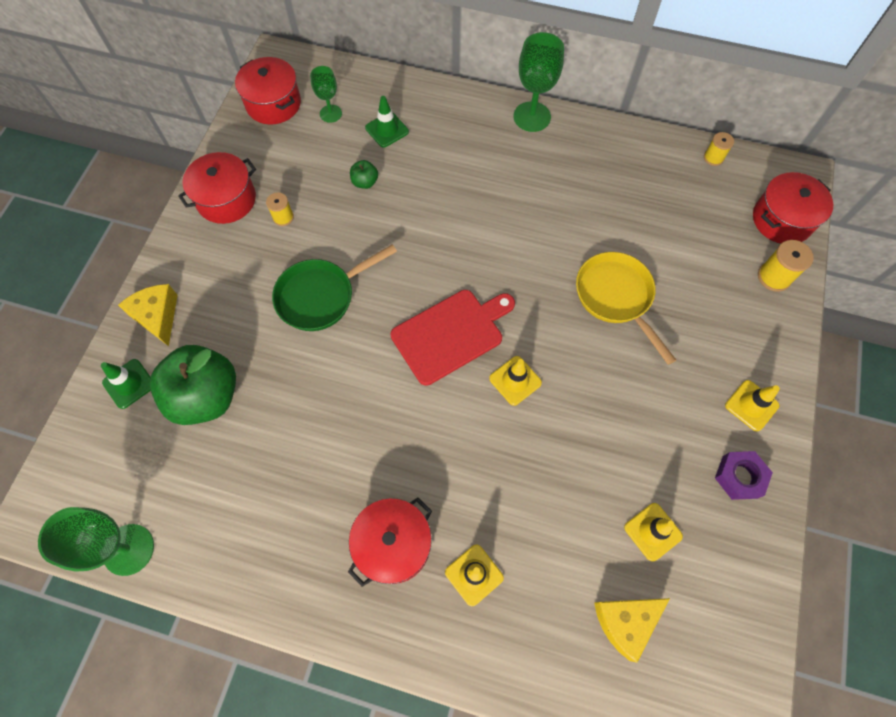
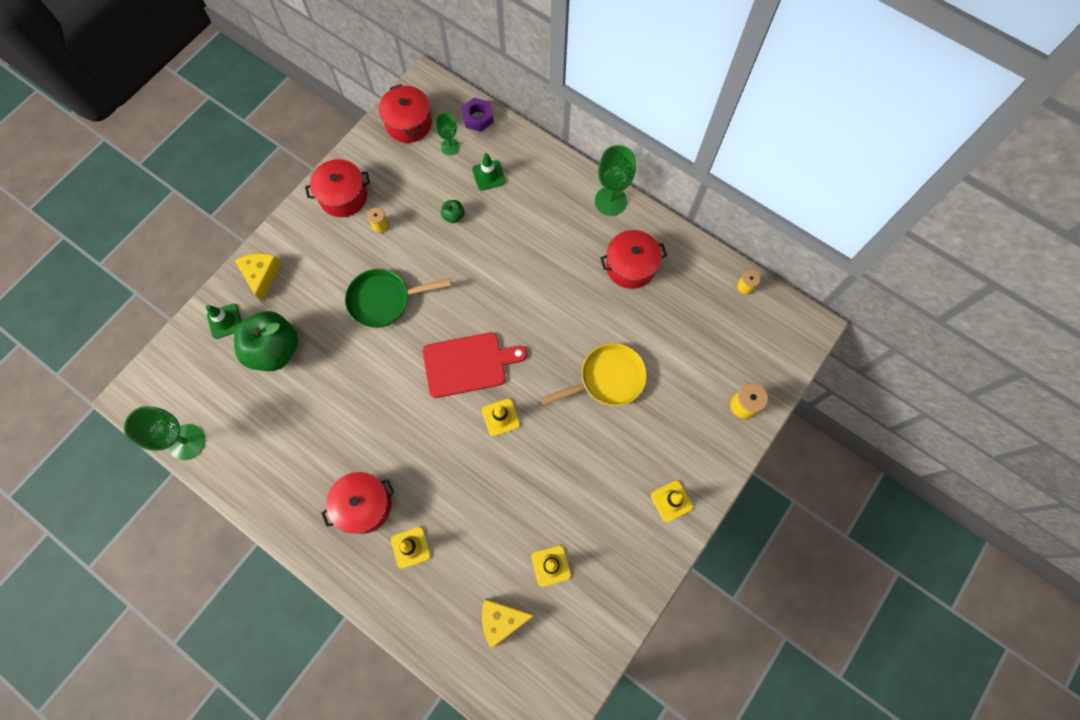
camera: 20 degrees right, 5 degrees up
yellow pan [576,252,676,365] -> yellow pan turned 75 degrees clockwise [540,343,647,406]
purple nut [715,451,773,500] -> purple nut moved to [462,98,494,132]
red pot [753,172,833,244] -> red pot moved to [600,230,667,289]

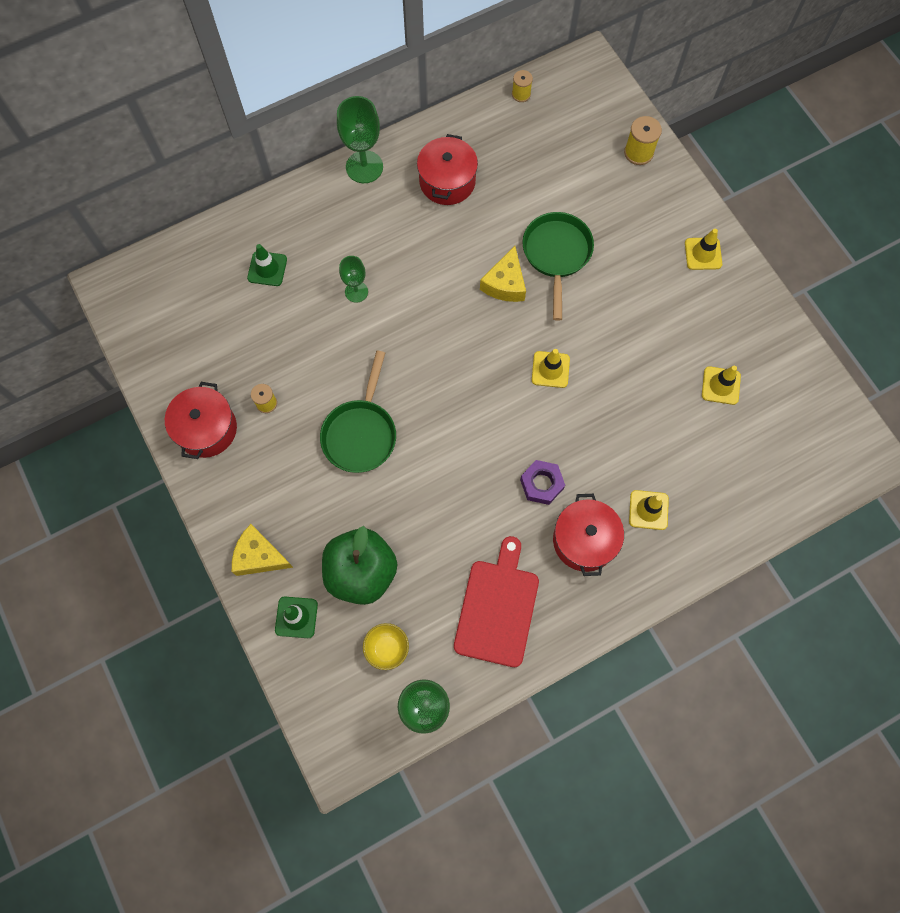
camera: 65 degrees left, 0 degrees up
red pot [379,84,432,143] -> none
red cutting board [423,332,527,398] -> red cutting board moved to [454,536,539,667]
green goblet [435,113,460,155] -> green goblet moved to [339,256,368,303]
green apple [441,200,465,223] -> none
purple nut [462,98,494,132] -> purple nut moved to [520,460,565,505]
yellow cheese [482,599,535,649] -> yellow cheese moved to [480,246,526,302]
yellow pan [540,343,647,406] -> green pan [523,212,594,321]
none -> yellow bowl [363,623,409,670]

